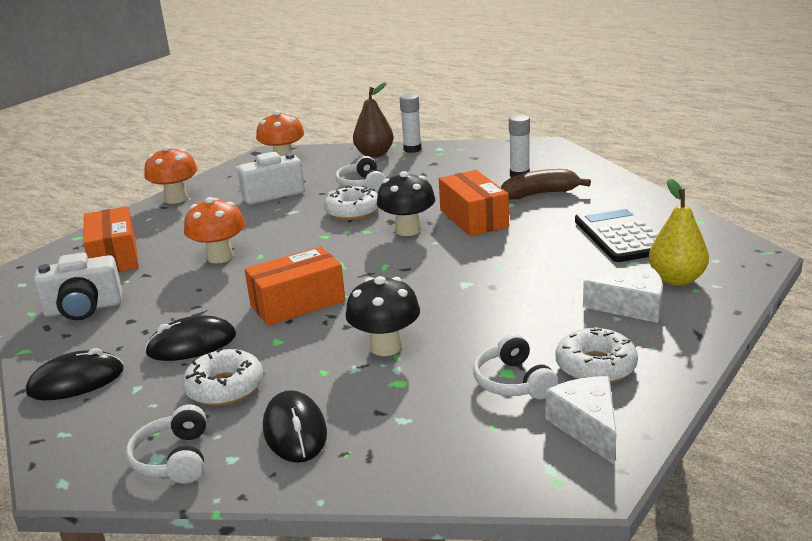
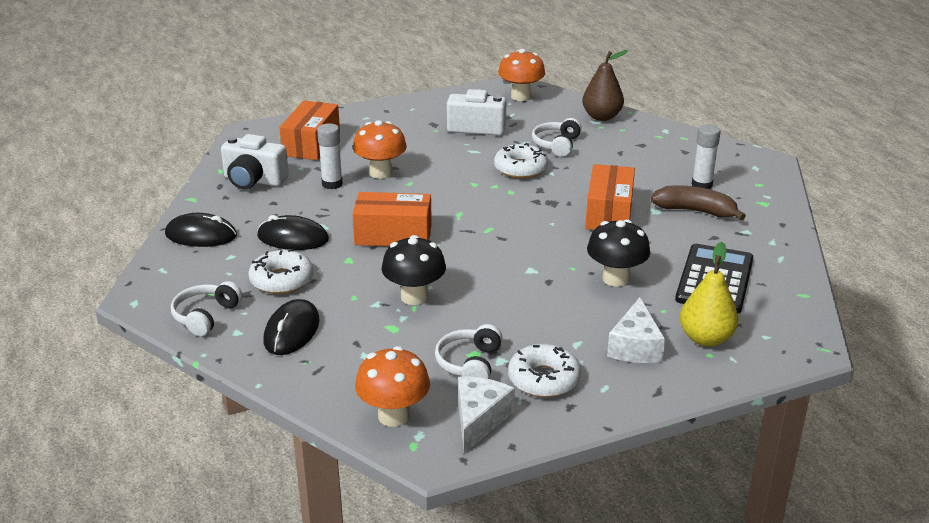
camera: 30 degrees right, 5 degrees up
orange mushroom [144,146,197,204] -> orange mushroom moved to [355,346,430,427]
black mushroom [377,171,435,236] -> black mushroom moved to [587,219,650,287]
white glue stick [400,94,422,153] -> white glue stick moved to [317,123,343,189]
white cheese [583,268,663,323] -> white cheese turned 60 degrees clockwise [607,297,665,363]

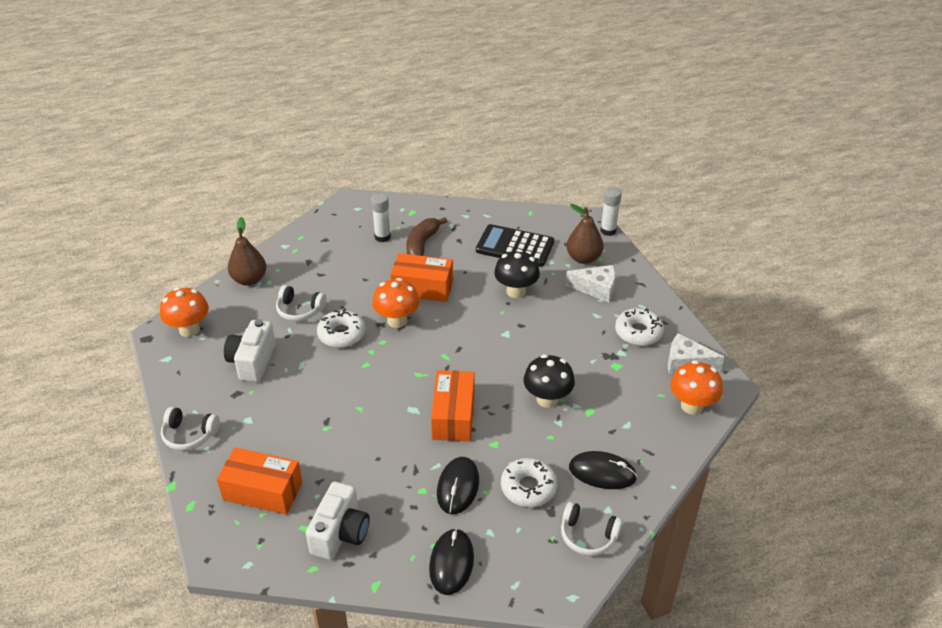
camera: 90 degrees left, 10 degrees up
white glue stick [317,123,343,189] -> white glue stick moved to [600,187,622,236]
orange mushroom [353,120,407,179] -> orange mushroom moved to [372,278,420,328]
white headphones [435,324,502,379] -> white headphones moved to [161,407,220,451]
yellow pear [680,242,739,347] -> brown pear [566,204,604,264]

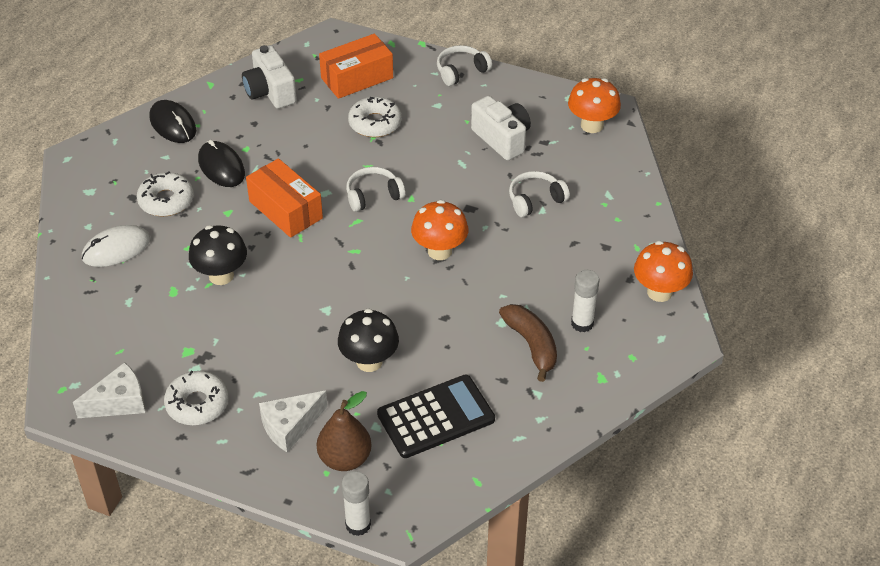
camera: 135 degrees right, 5 degrees up
brown pear [228,217,267,286] -> none
white donut [317,309,366,348] -> white donut moved to [348,97,402,137]
orange box [390,253,453,302] -> none
white headphones [561,502,623,556] -> white headphones moved to [346,167,405,212]
black mouse [569,451,637,489] -> white mouse [82,225,150,267]
orange mushroom [670,360,723,415] -> orange mushroom moved to [634,241,693,302]

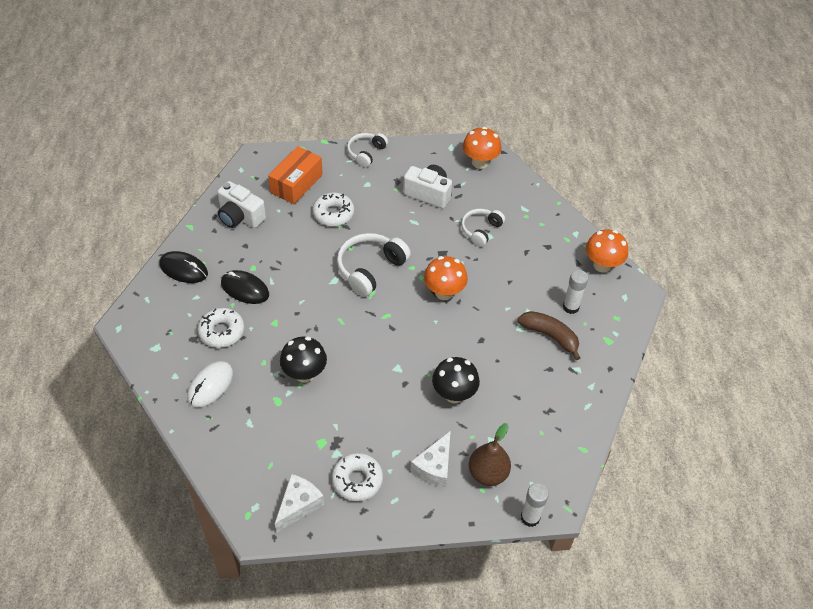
camera: 30 degrees left, 5 degrees up
orange box [246,158,323,238] -> none
white headphones [346,167,405,212] -> white headphones [337,233,411,297], size x1.58
black calculator [377,374,495,458] -> none

